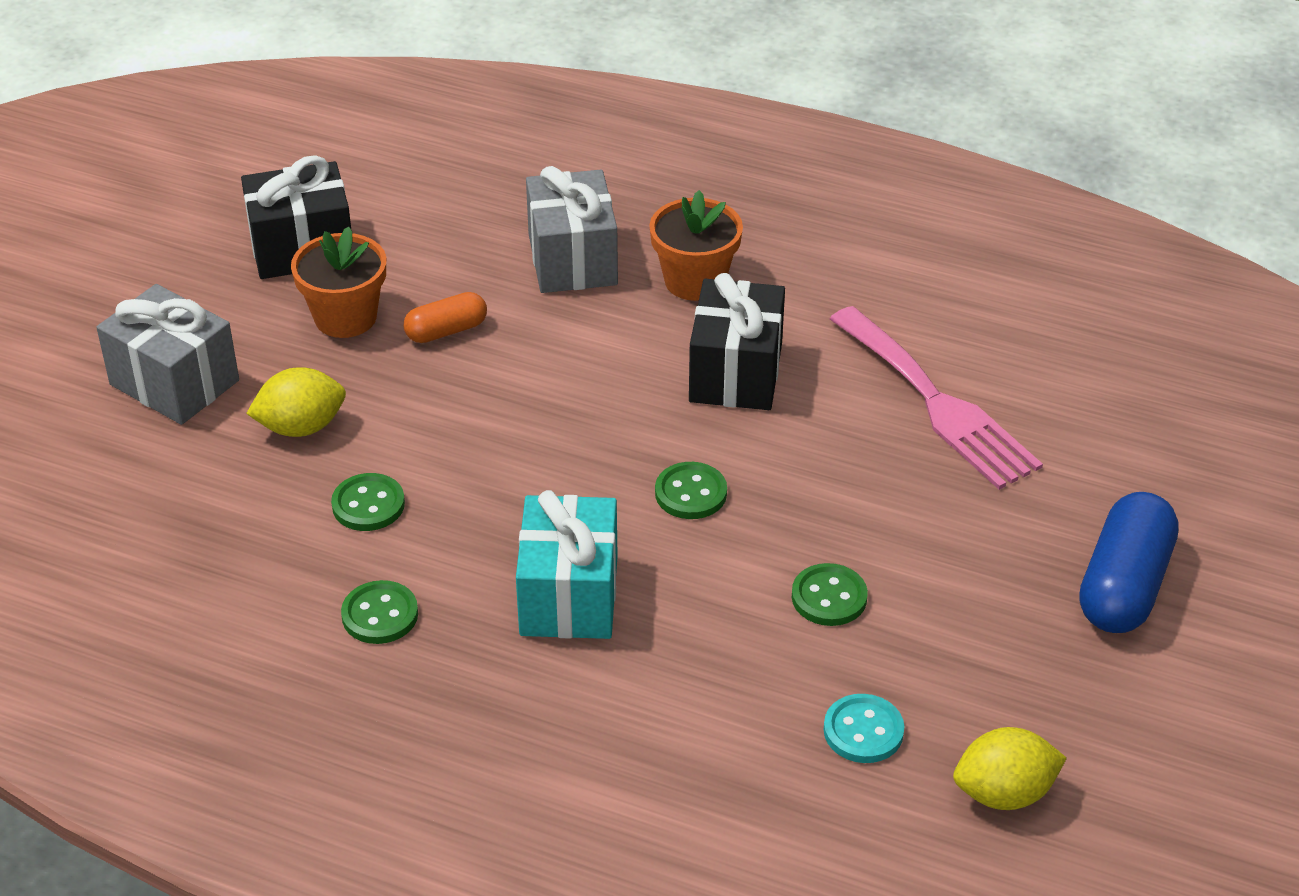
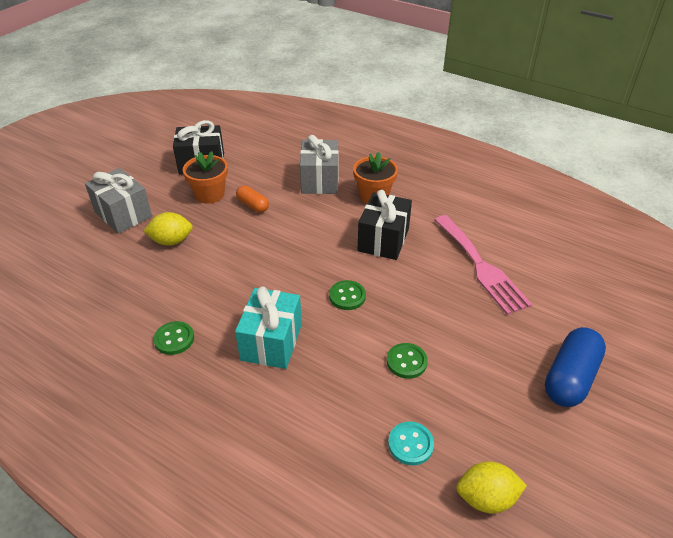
camera: 10 degrees right, 0 degrees up
green button [331,473,405,531] -> none
orange capsule [403,292,487,343] -> orange capsule turned 60 degrees clockwise [236,186,269,213]

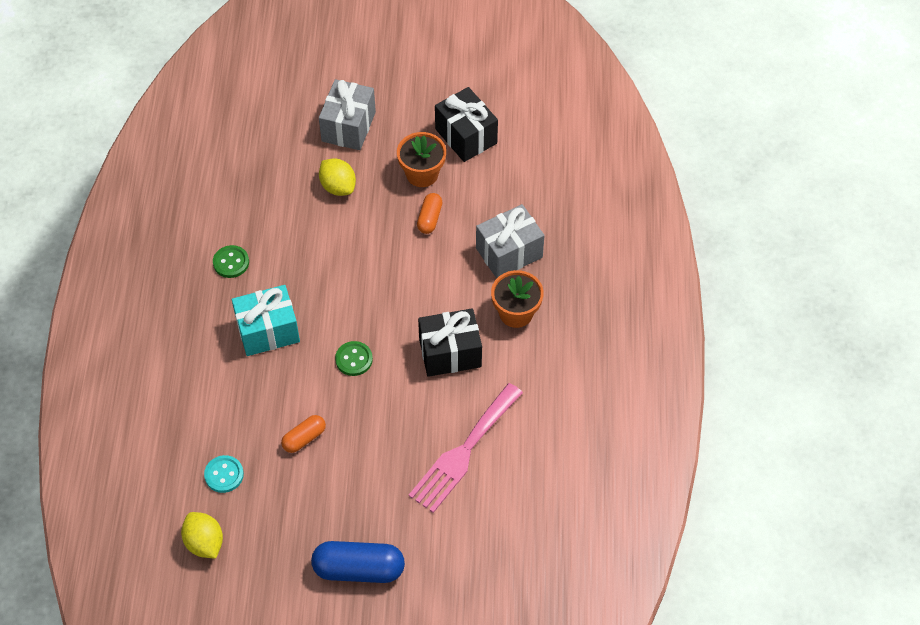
camera: 60 degrees right, 15 degrees up
green button [387,343,428,379] -> orange capsule [281,415,326,453]

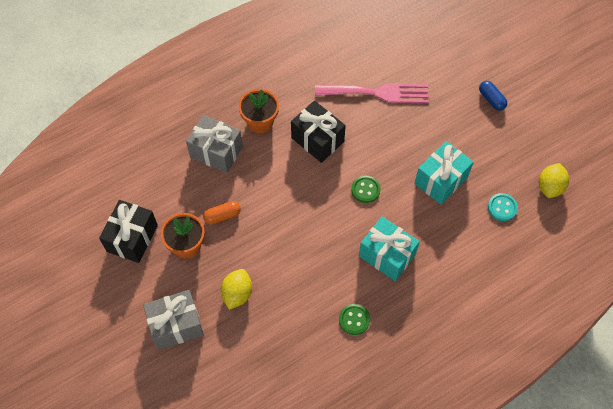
camera: 125 degrees left, 5 degrees up
orange capsule [281,415,326,453] -> turquoise gift [414,141,474,205]
blue capsule [311,541,405,583] -> blue capsule [479,81,507,111], size x0.57

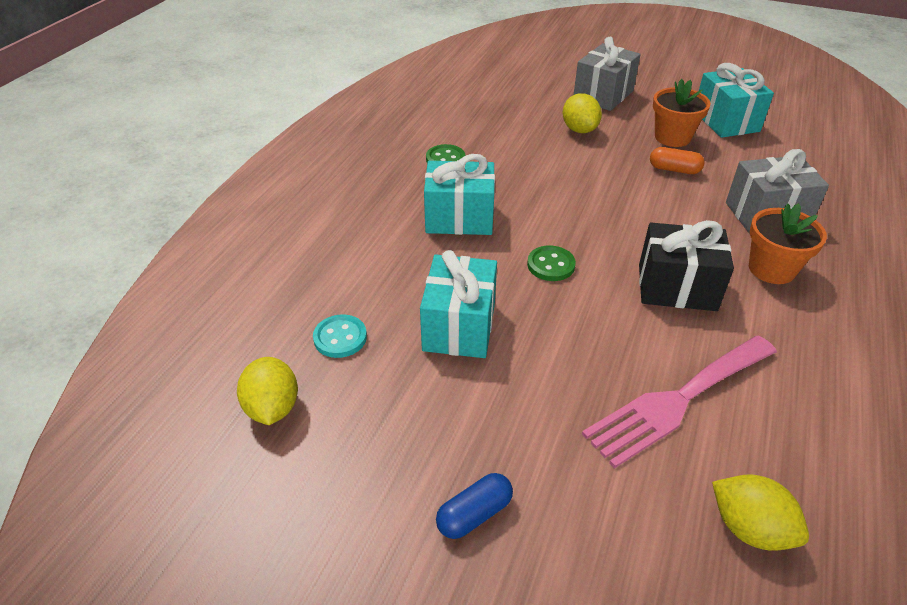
camera: 145 degrees right, 20 degrees down
black gift [99,200,158,263] -> turquoise gift [699,63,774,138]
orange capsule [203,201,241,225] -> orange capsule turned 75 degrees clockwise [650,147,705,174]
blue capsule [479,81,507,111] -> blue capsule turned 60 degrees counterclockwise [436,473,513,539]
none -> yellow lemon [712,474,809,551]

